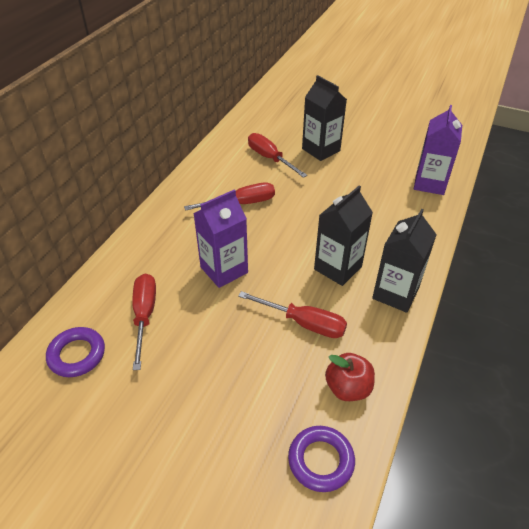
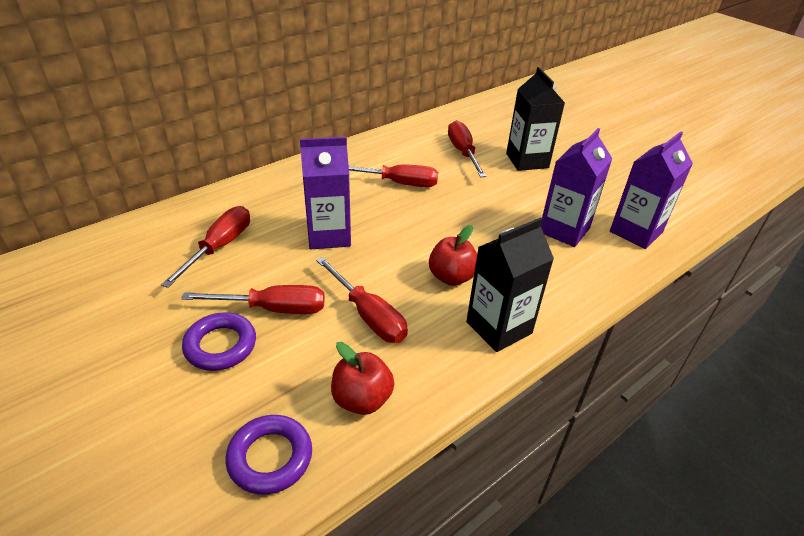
camera: 25 degrees right, 5 degrees down
purple ring [46,327,105,377] -> purple ring moved to [182,312,256,371]
black carton [314,186,373,286] -> red apple [429,225,477,286]
none -> red screwdriver [181,285,325,314]
none -> purple carton [541,128,612,247]

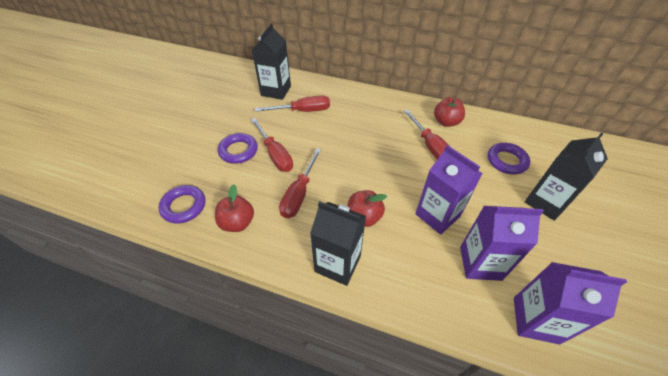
camera: 60 degrees right, 10 degrees up
purple carton [300,137,351,249] -> purple carton moved to [415,145,483,235]
red screwdriver [448,120,487,177] -> purple ring [488,143,530,175]
none -> black carton [252,23,291,100]
none -> red apple [434,97,465,127]

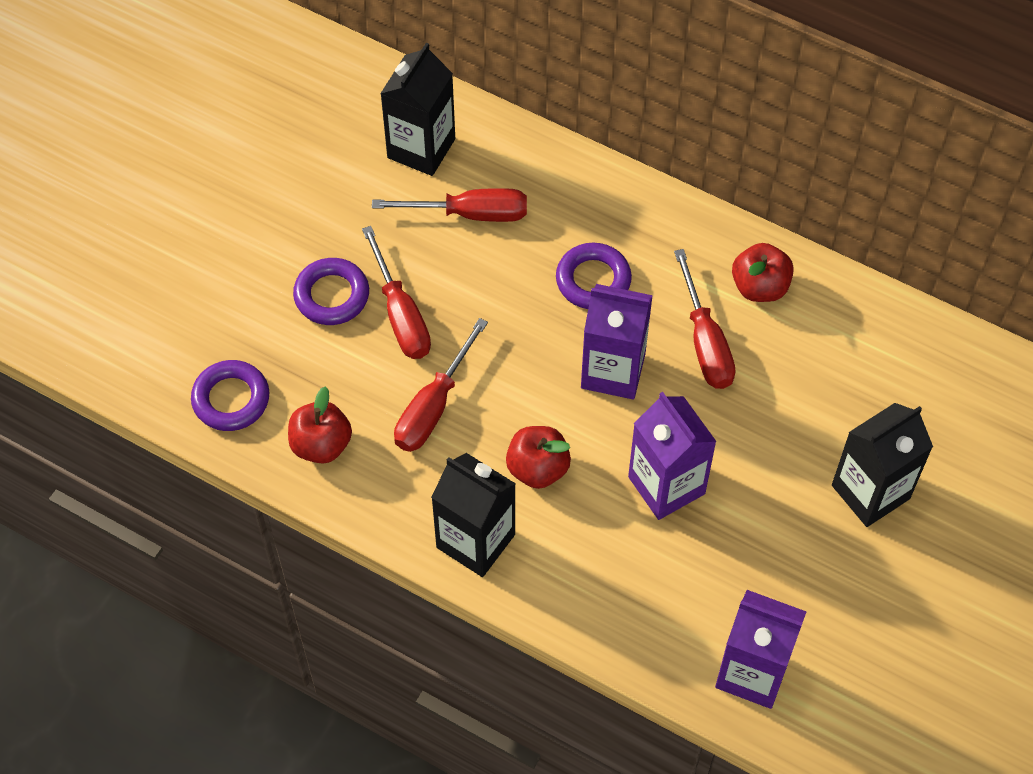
camera: 10 degrees right, 10 degrees up
purple carton [460,206,544,281] -> purple carton moved to [581,284,653,399]
purple ring [488,143,530,175] -> purple ring moved to [556,243,632,309]

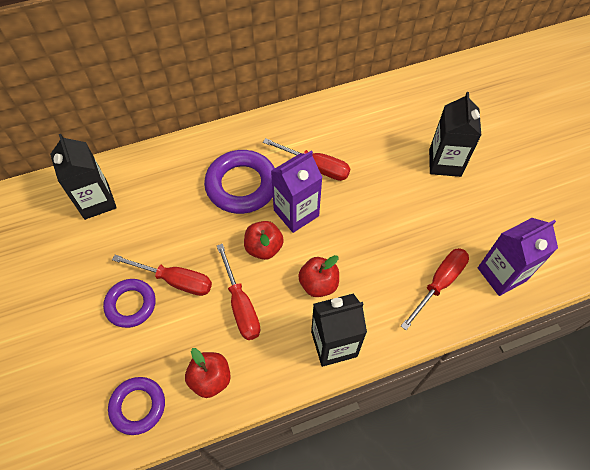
camera: 50 degrees left, 0 degrees up
red screwdriver [372,188,527,222] -> red screwdriver moved to [401,248,469,330]
purple ring [556,243,632,309] -> purple ring [204,150,275,214], size x1.60
purple carton [628,392,717,520] -> none
red apple [732,243,794,302] -> red apple moved to [244,221,284,260]

